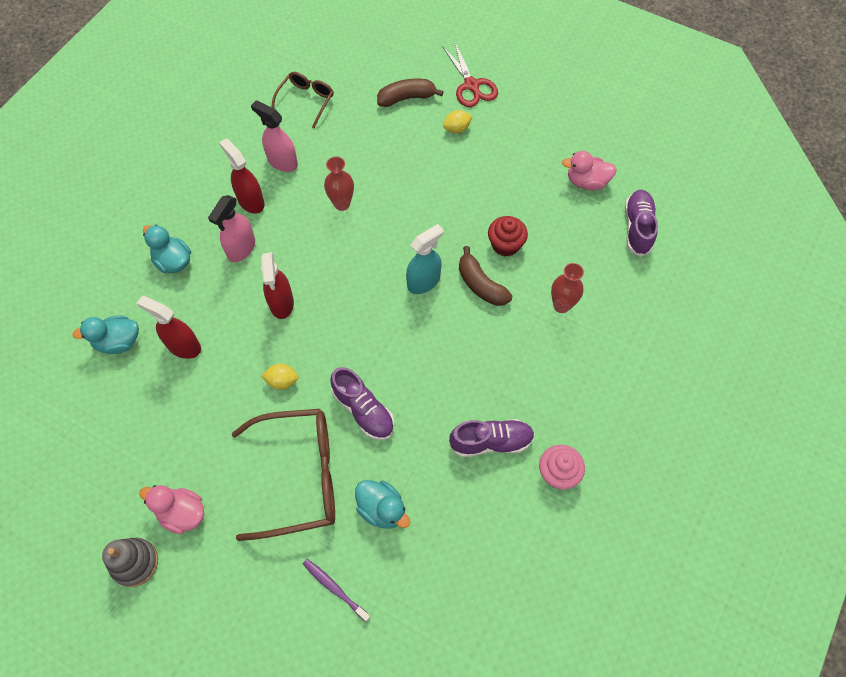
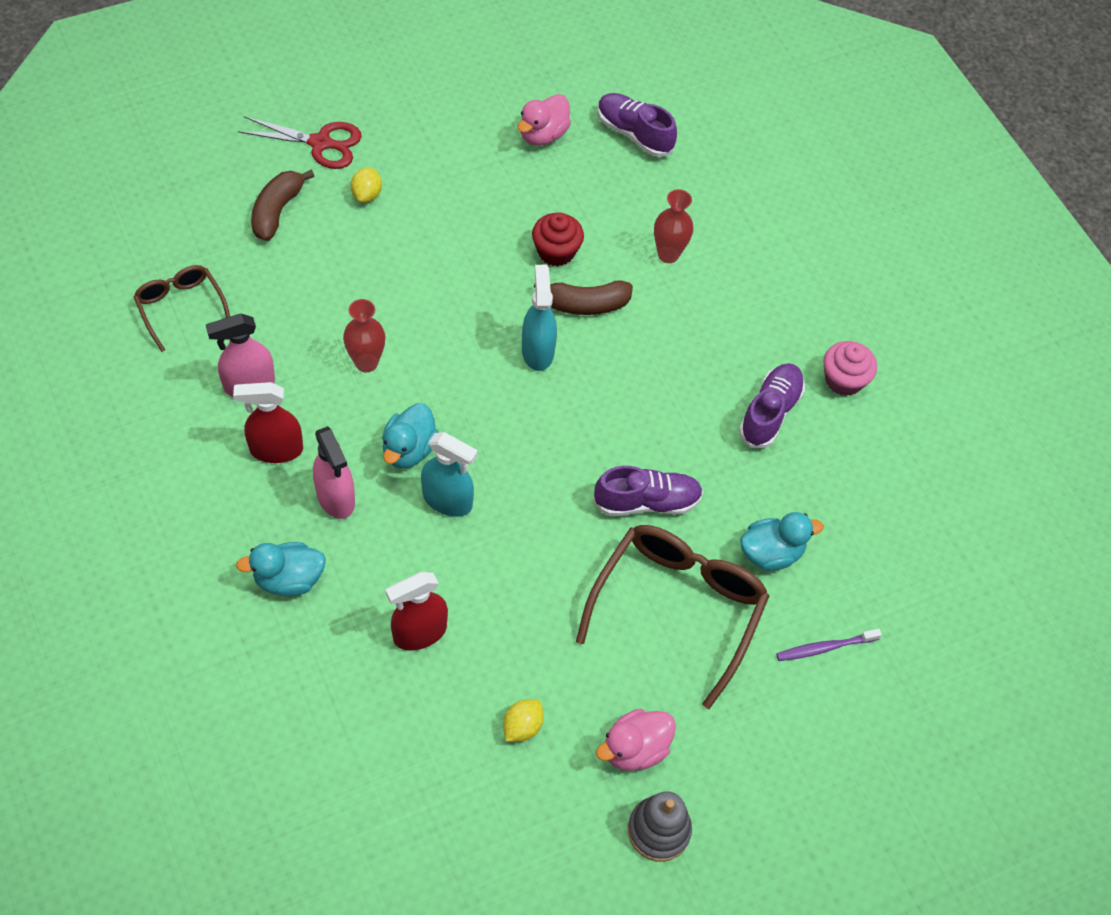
camera: 60 degrees left, 5 degrees down
turquoise duck [72,316,139,354] -> turquoise duck moved to [382,403,439,469]
red spray bottle [261,252,294,319] -> turquoise spray bottle [421,432,478,517]
yellow lemon [261,364,299,390] -> yellow lemon moved to [503,699,544,742]

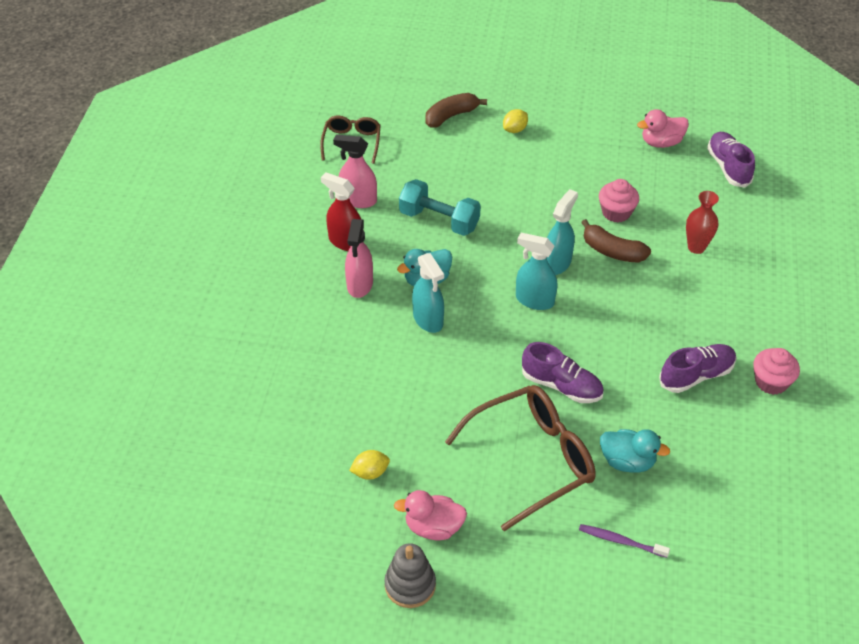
camera: 40 degrees right, 10 degrees down
turquoise duck [236,542,326,596] -> none
red scissors [238,116,362,169] -> none
red vase [343,299,386,372] -> turquoise dumbbell [399,179,481,236]
red spray bottle [385,572,448,651] -> none
red cupcake [532,212,584,266] -> pink cupcake [599,179,639,223]
none -> turquoise spray bottle [516,233,557,310]

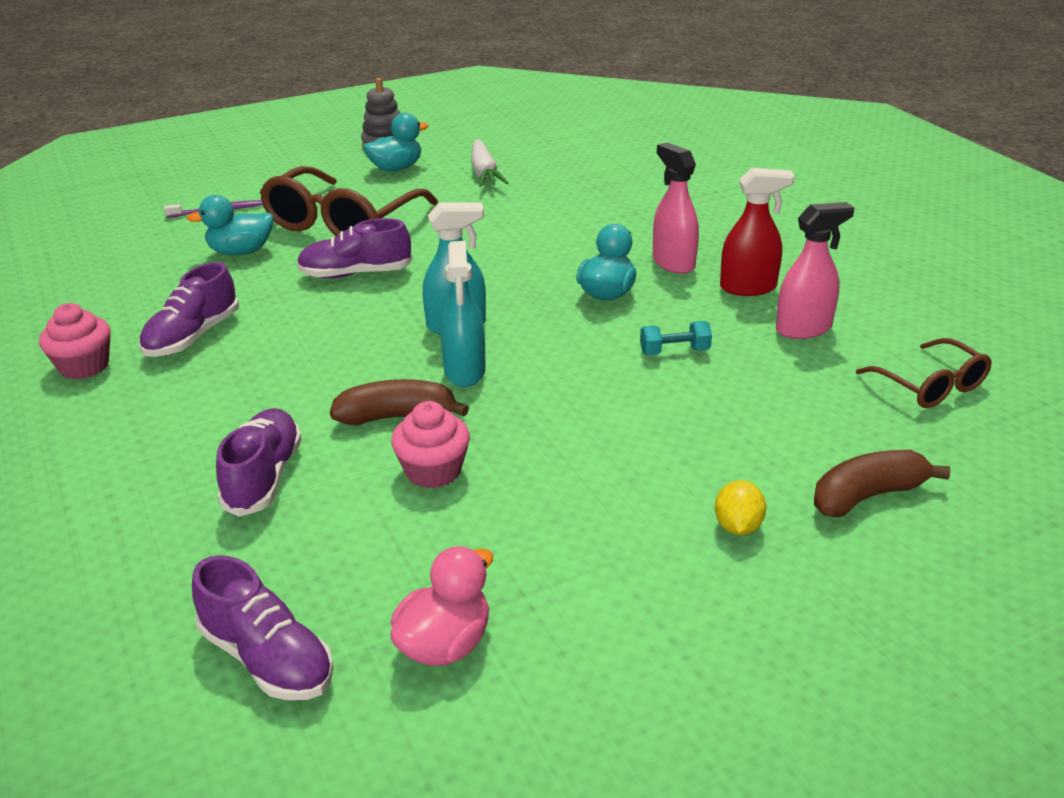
camera: 145 degrees right, 15 degrees down
yellow lemon [349,450,390,480] -> white carrot [471,139,508,187]
pink duck [394,490,467,540] -> turquoise duck [363,113,428,172]
turquoise dumbbell [399,179,481,236] -> turquoise dumbbell [640,321,712,355], size x0.53
turquoise spray bottle [412,253,444,333] -> none
brown banana [425,93,487,128] -> brown banana turned 135 degrees counterclockwise [814,450,950,517]
red vase [686,191,719,254] -> purple shoe [216,408,302,517]

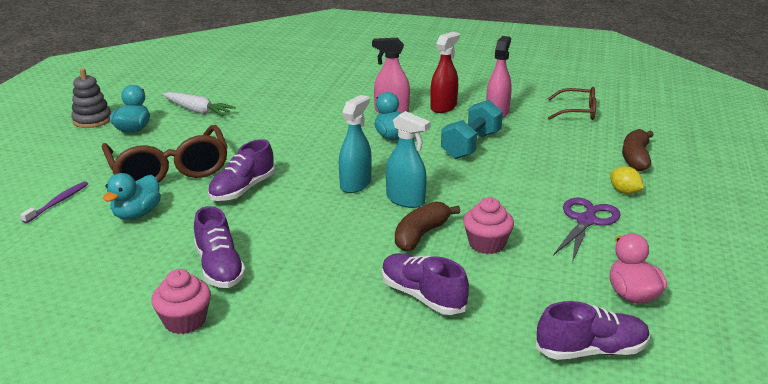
camera: 50 degrees left, 5 degrees down
turquoise dumbbell [640,321,712,355] -> turquoise dumbbell [441,100,503,159], size x1.90
none -> purple scissors [553,198,621,262]

